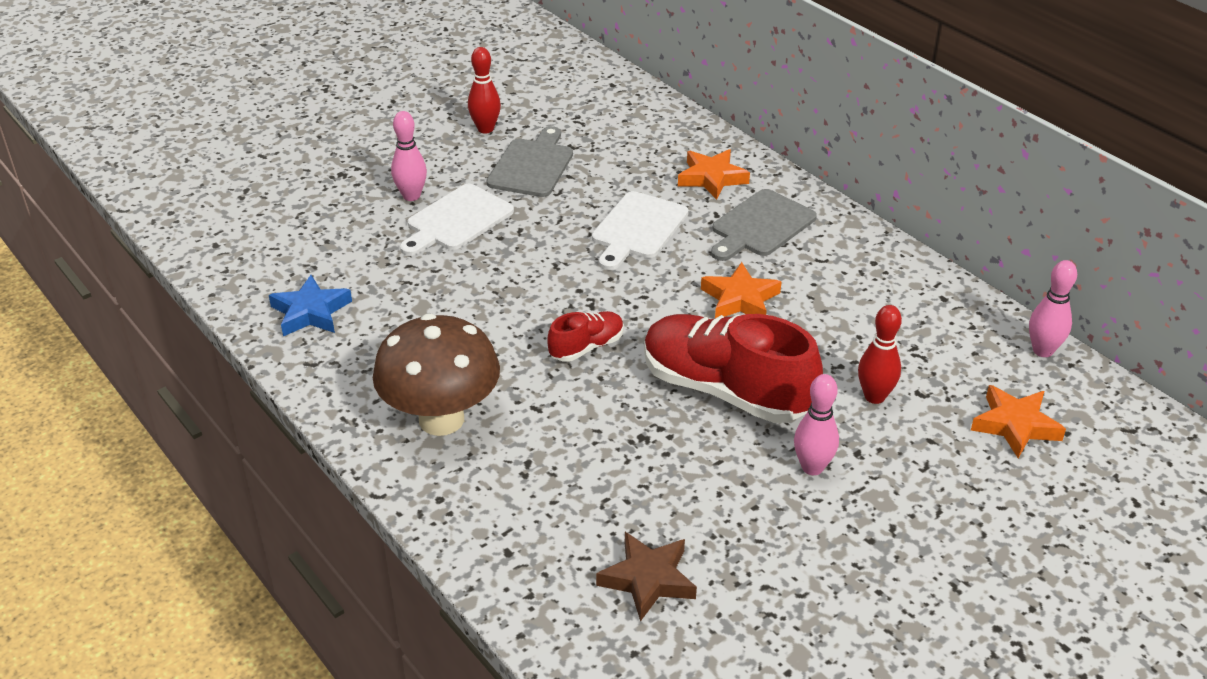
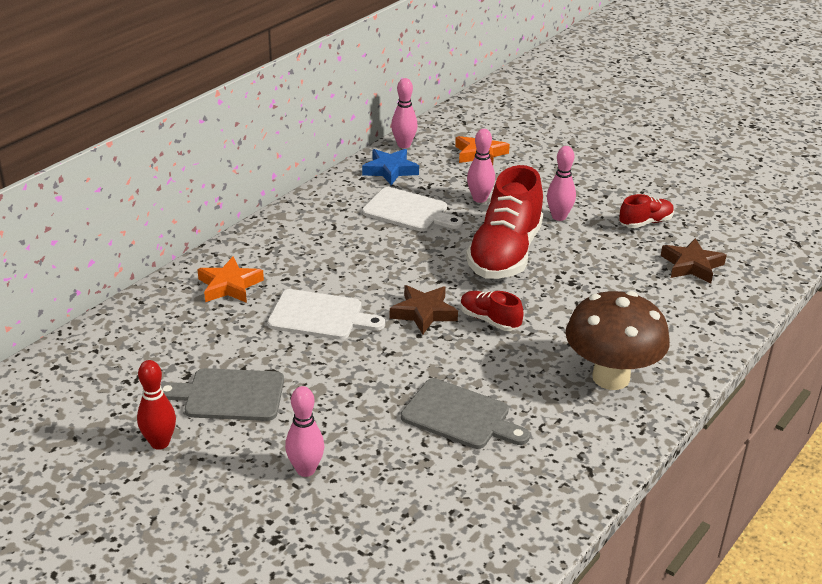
camera: 105 degrees left, 5 degrees down
blue star [269,275,352,336] -> blue star moved to [362,149,419,185]
white cutting board [400,184,514,256] -> white cutting board moved to [362,187,463,232]
orange star [701,262,782,318] -> none
grey cutting board [711,189,817,261] -> grey cutting board moved to [401,378,530,449]
red bowling pin [858,305,902,404] -> pink bowling pin [467,129,495,203]
none -> brown star [390,285,458,334]
none -> red shoe [619,194,674,228]

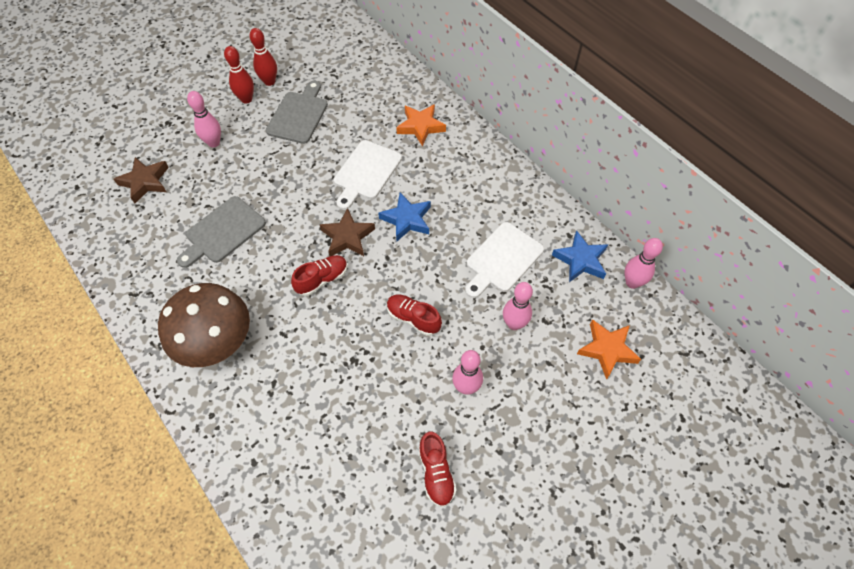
camera: 105 degrees right, 25 degrees up
red shoe [466,165,543,279] -> red shoe [387,295,442,336], size x0.48
brown star [661,238,727,284] -> brown star moved to [114,157,169,204]
none -> red bowling pin [224,46,254,103]
none -> blue star [378,192,431,241]

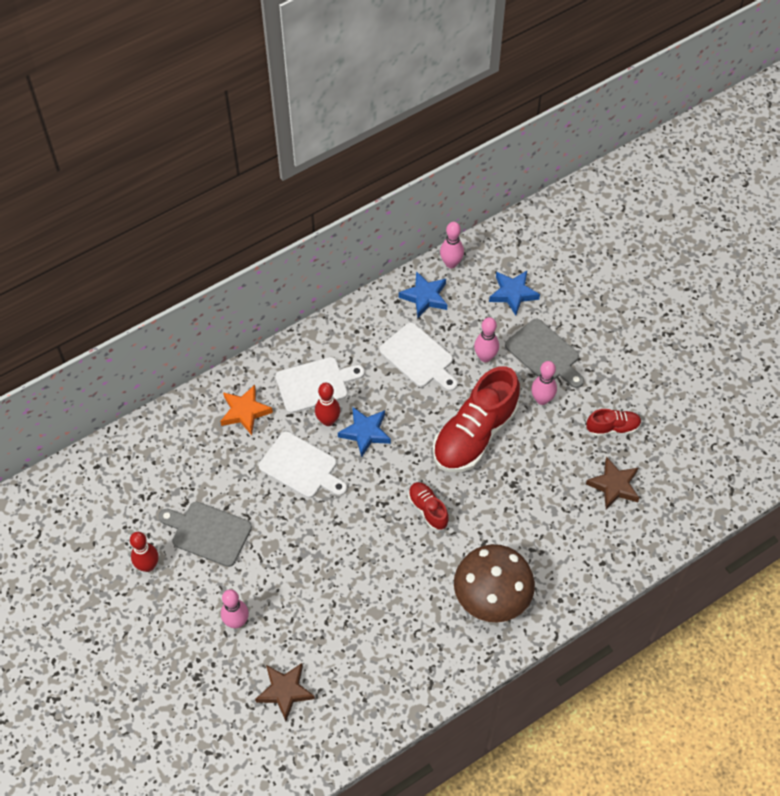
camera: 85 degrees left, 0 degrees up
grey cutting board [177,196,266,268] -> grey cutting board moved to [505,318,584,388]
red bowling pin [224,46,254,103] -> red bowling pin moved to [315,383,340,426]
brown star [320,208,375,256] -> brown star moved to [586,456,639,510]
red shoe [387,295,442,336] -> red shoe [433,366,520,472], size x2.09
orange star [577,319,641,380] -> blue star [489,271,540,316]
none -> white cutting board [275,357,365,413]

